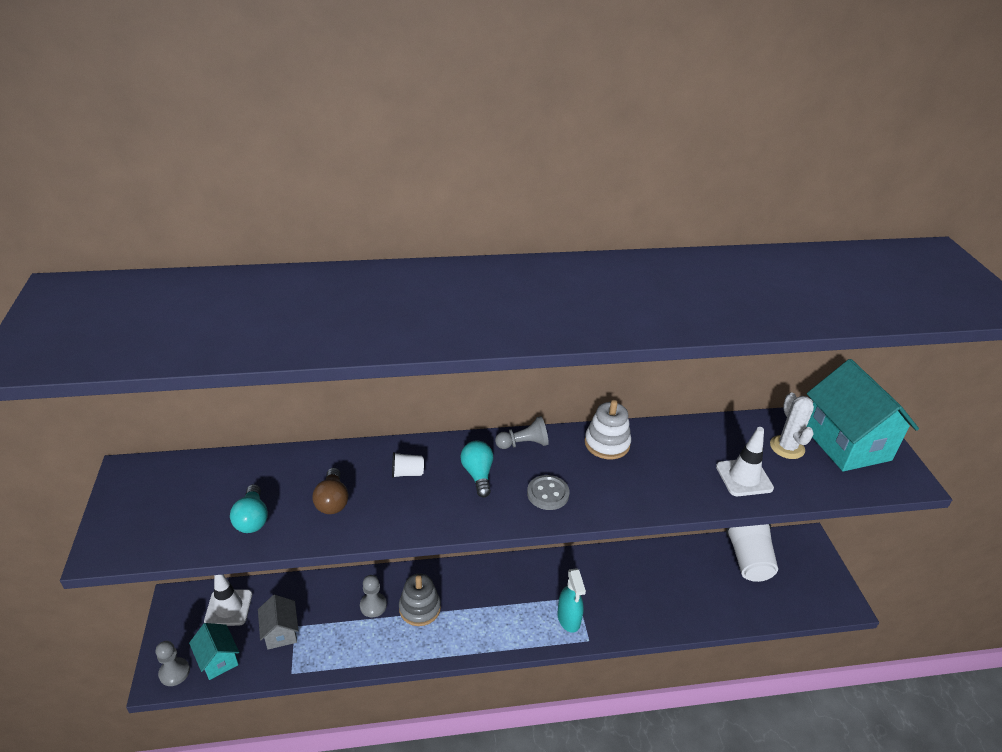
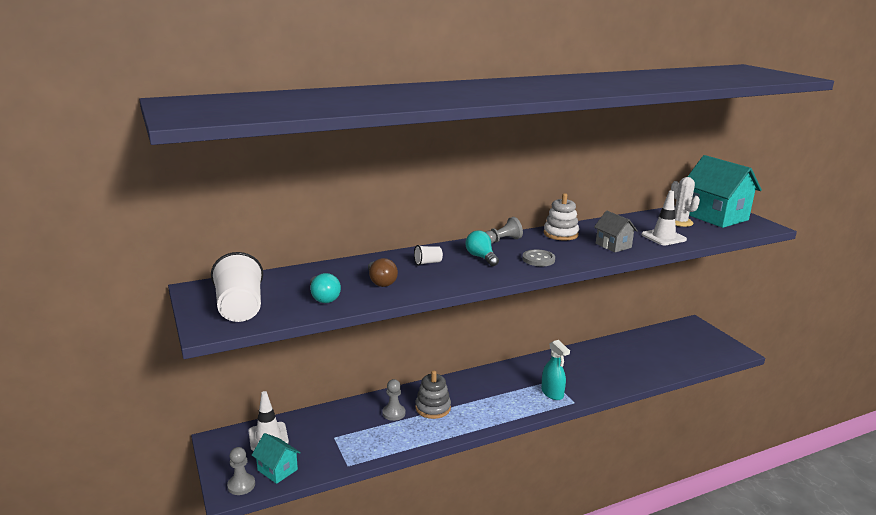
camera: 15 degrees left, 15 degrees down
grey house [258,595,299,650] -> grey house moved to [594,211,638,252]
white cup [726,524,778,582] -> white cup moved to [211,252,263,322]

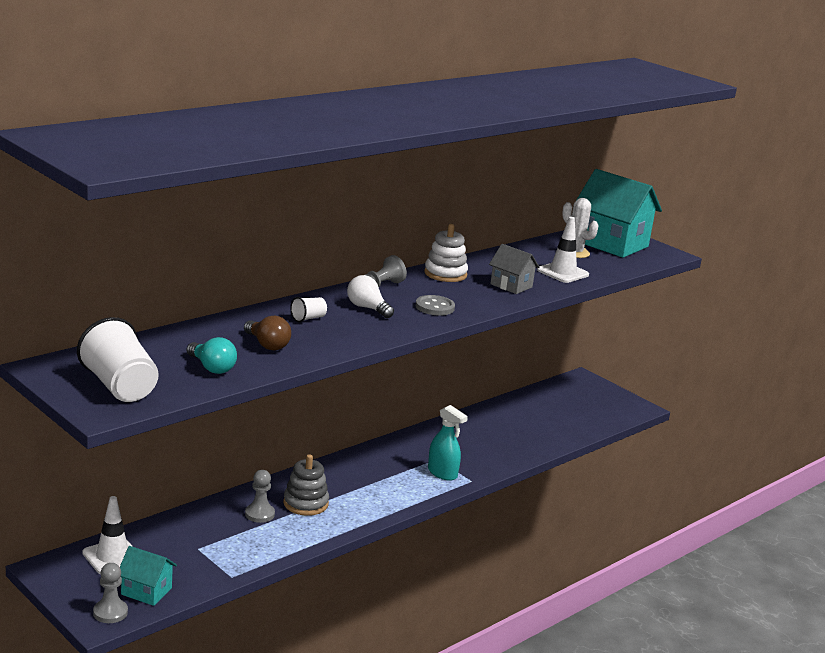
camera: 20 degrees left, 0 degrees up
turquoise light bulb [465,231,499,266] -> white light bulb [347,275,394,318]

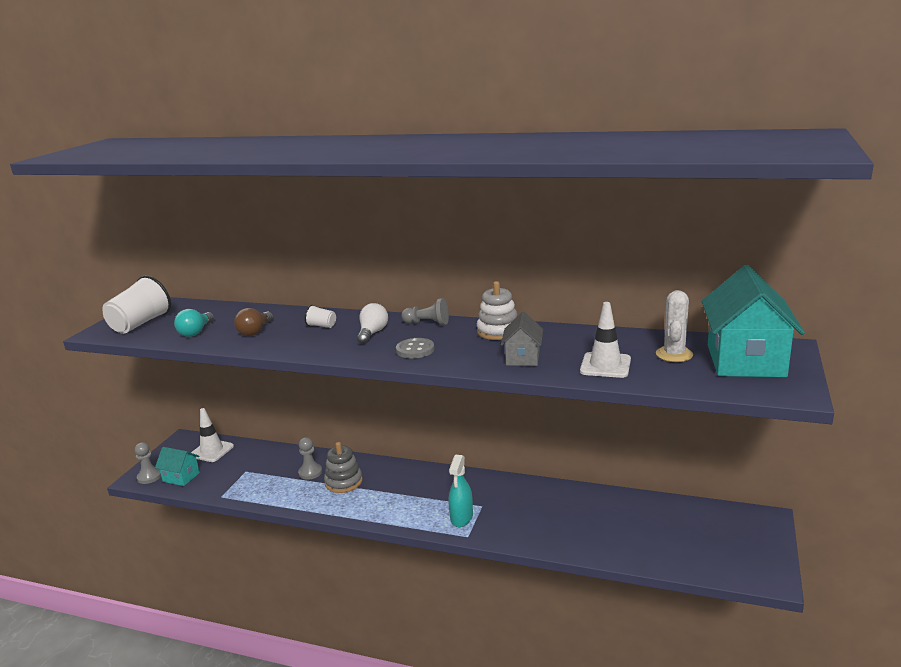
camera: 65 degrees right, 0 degrees up
turquoise house [120,546,177,606] -> turquoise house turned 60 degrees counterclockwise [155,447,200,486]

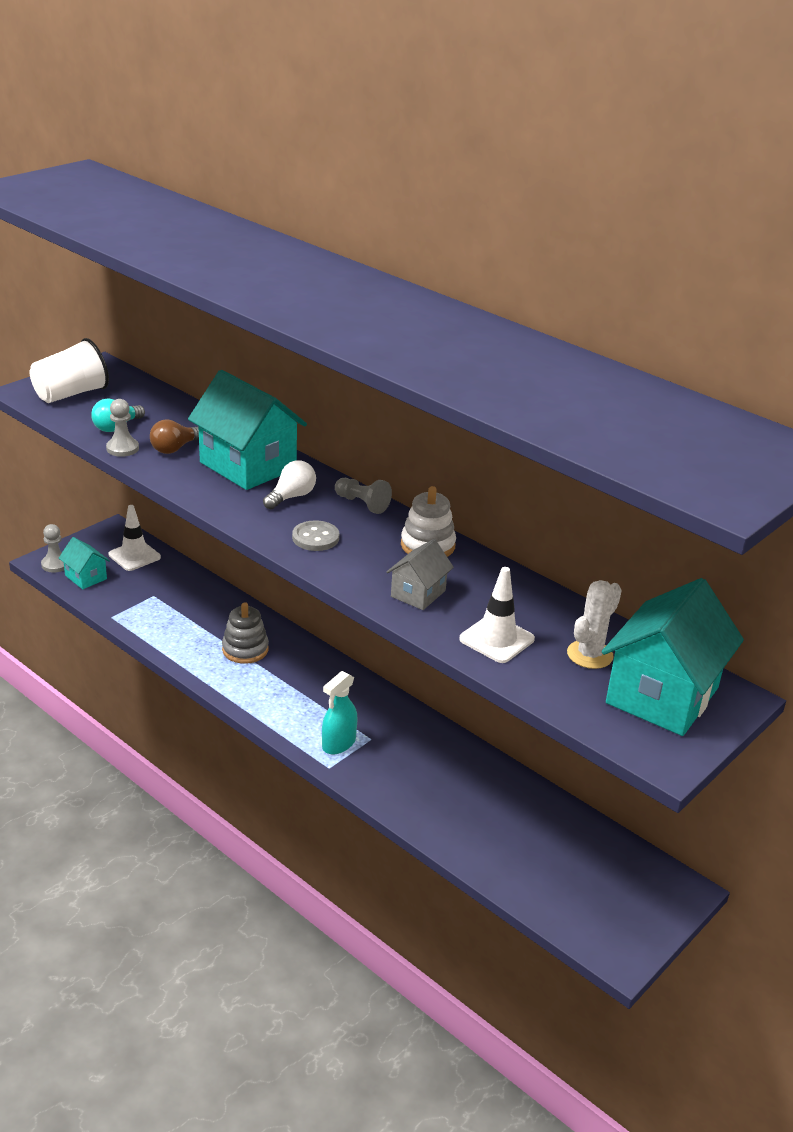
camera: 20 degrees right, 10 degrees up
grey pawn [298,437,322,480] -> grey pawn moved to [106,399,139,457]
white cup [305,305,336,328] -> turquoise house [188,370,307,490]

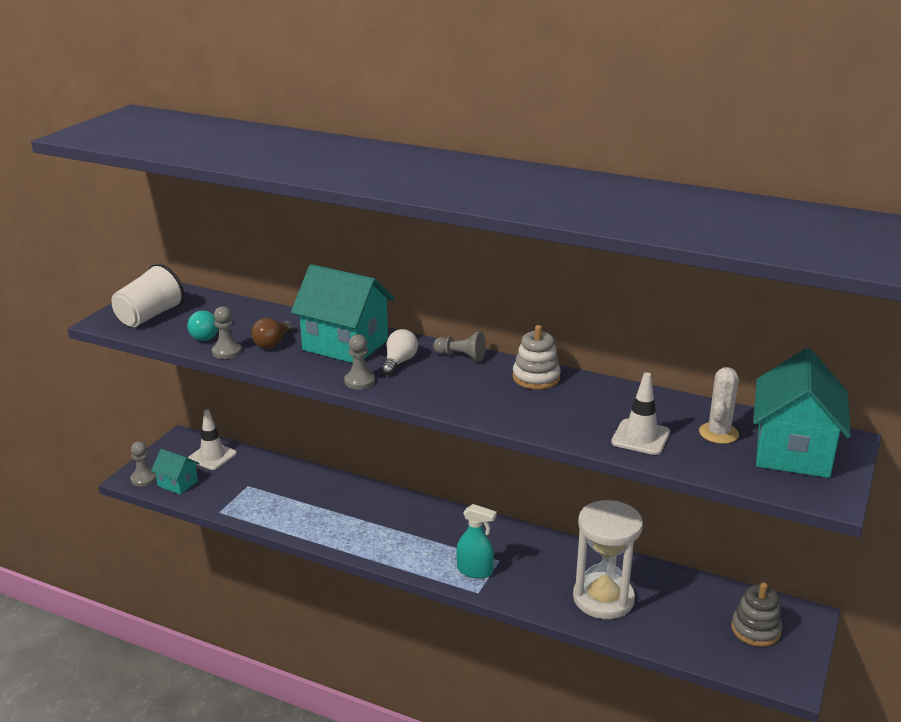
camera: 15 degrees left, 5 degrees down
grey stacking toy [222,602,269,664] -> grey stacking toy moved to [731,582,782,647]
grey button [292,520,339,551] -> none
turquoise spray bottle [322,671,357,754] -> turquoise spray bottle turned 90 degrees counterclockwise [457,504,497,579]
grey house [386,539,454,610] -> none
none -> grey pawn [344,334,375,389]
none -> white hourglass [573,500,643,619]

